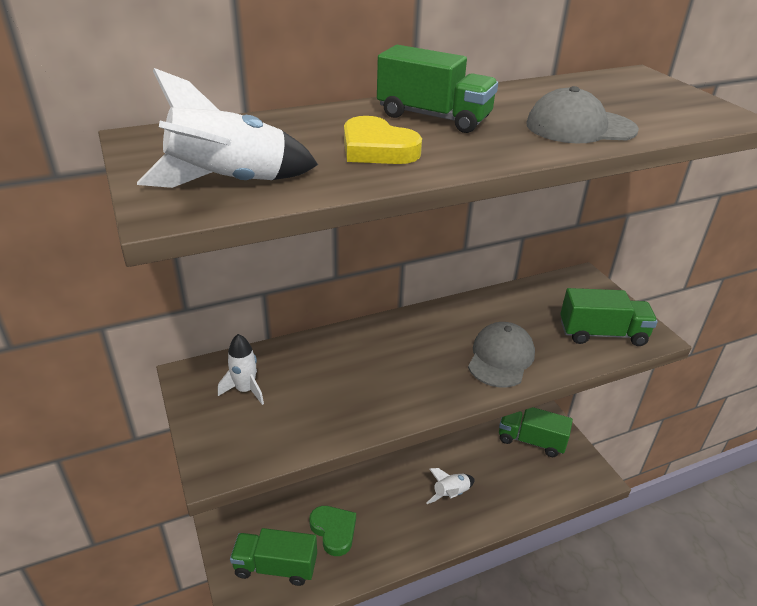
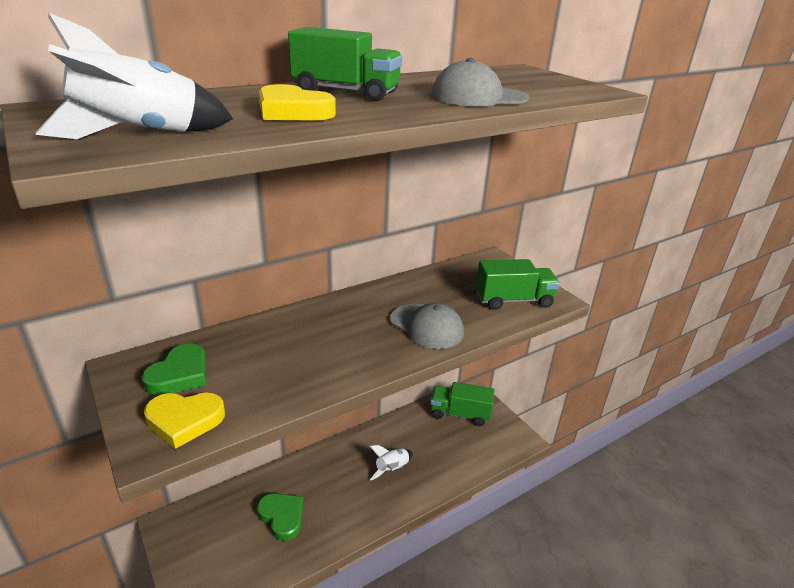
camera: 10 degrees left, 5 degrees down
white rocket [218,334,264,405] -> green heart [142,343,206,396]
green truck [230,528,317,586] -> none
grey cap [468,322,535,387] -> grey cap turned 120 degrees clockwise [390,303,464,349]
none -> yellow heart [144,393,225,449]

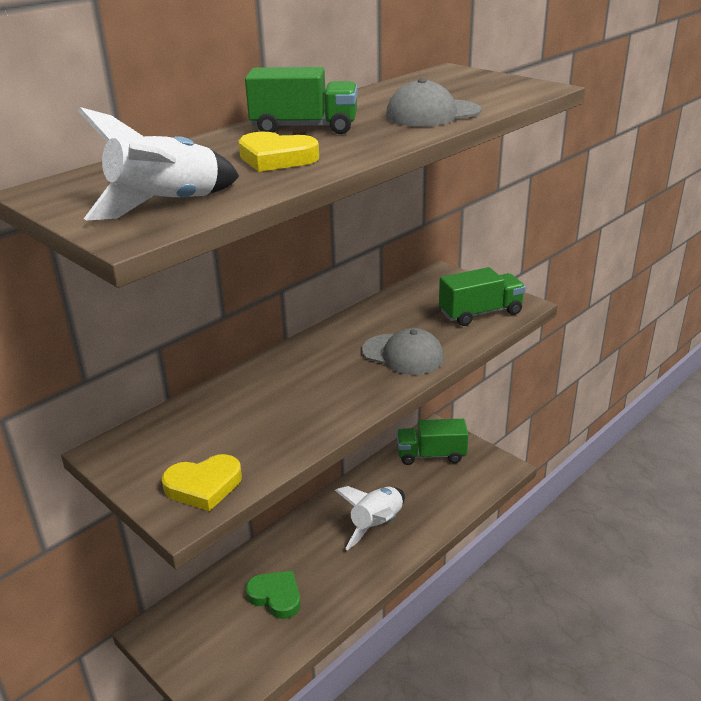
camera: 10 degrees left, 0 degrees up
green heart [142,343,206,396] -> none
white rocket [370,445,413,481] -> white rocket [335,486,405,550], size x1.57

